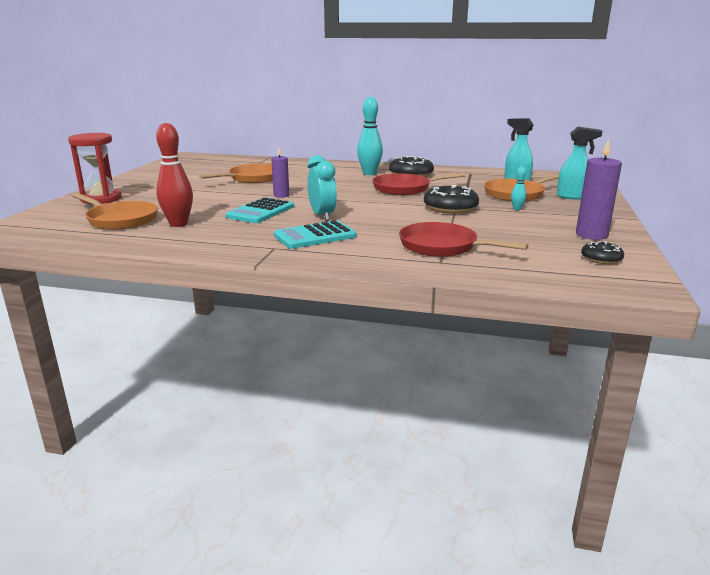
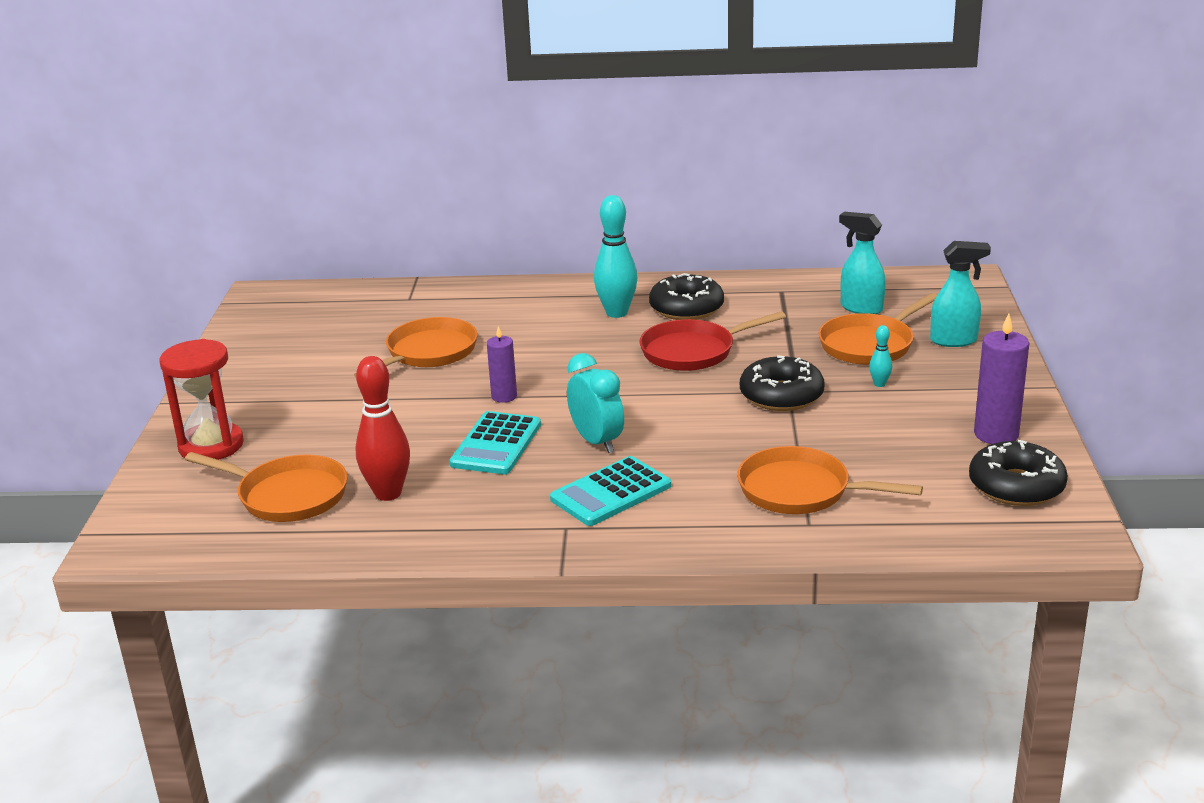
camera: 10 degrees left, 5 degrees up
red pan [399,222,529,257] -> orange pan [737,446,923,514]
black donut [581,241,624,264] -> black donut [969,440,1068,506], size x1.75

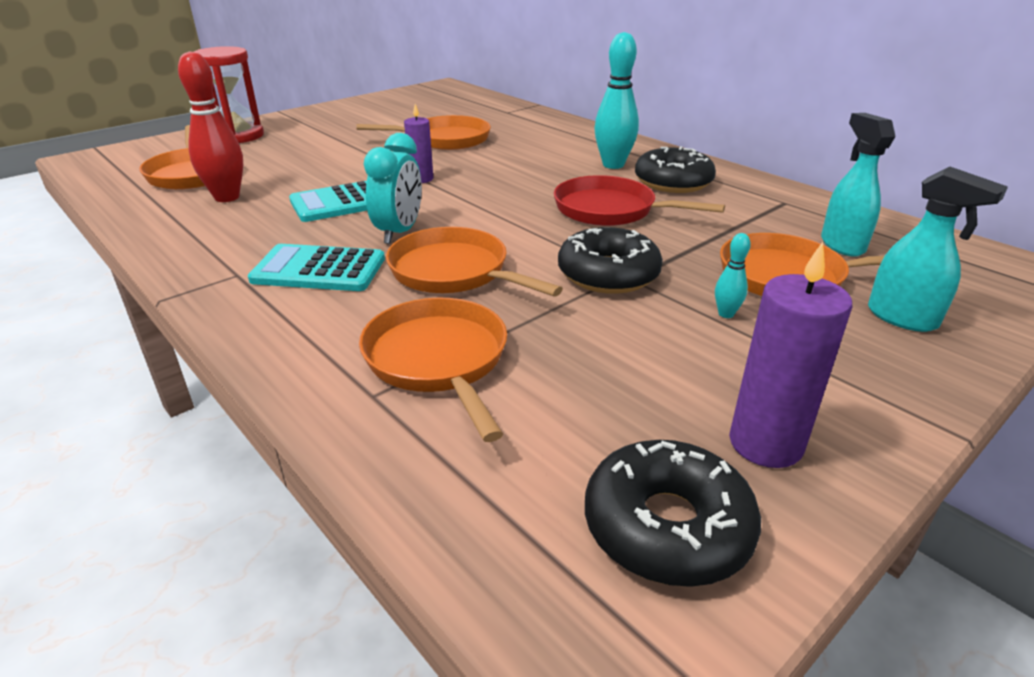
camera: 45 degrees right, 5 degrees up
none -> orange pan [386,227,563,296]

